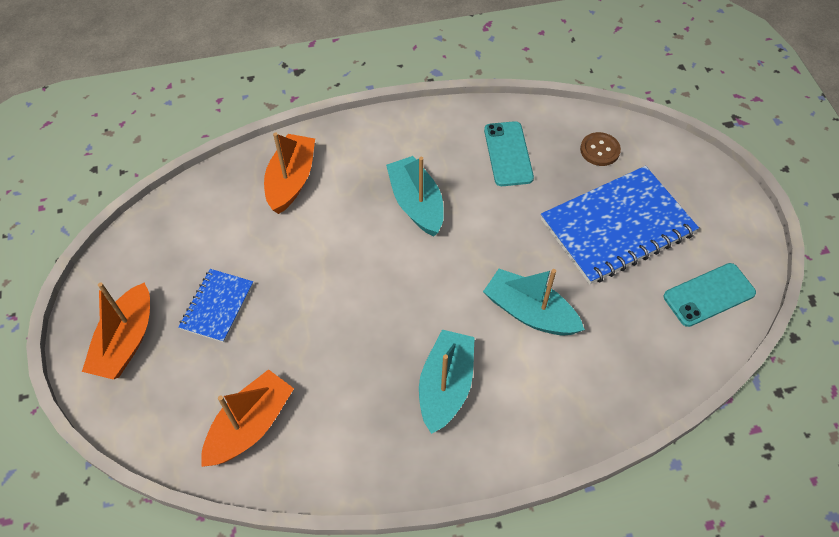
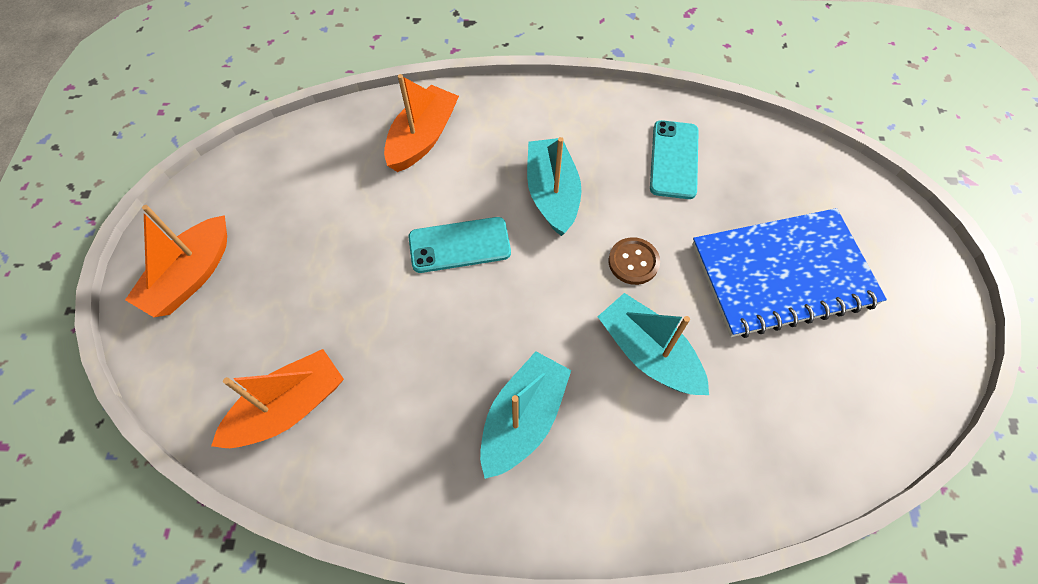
camera: 15 degrees right, 5 degrees up
blue notebook [179,269,253,343] -> none
brown button [580,132,621,166] -> brown button moved to [609,237,660,285]
turquoise phone [664,263,756,327] -> turquoise phone moved to [409,217,511,273]

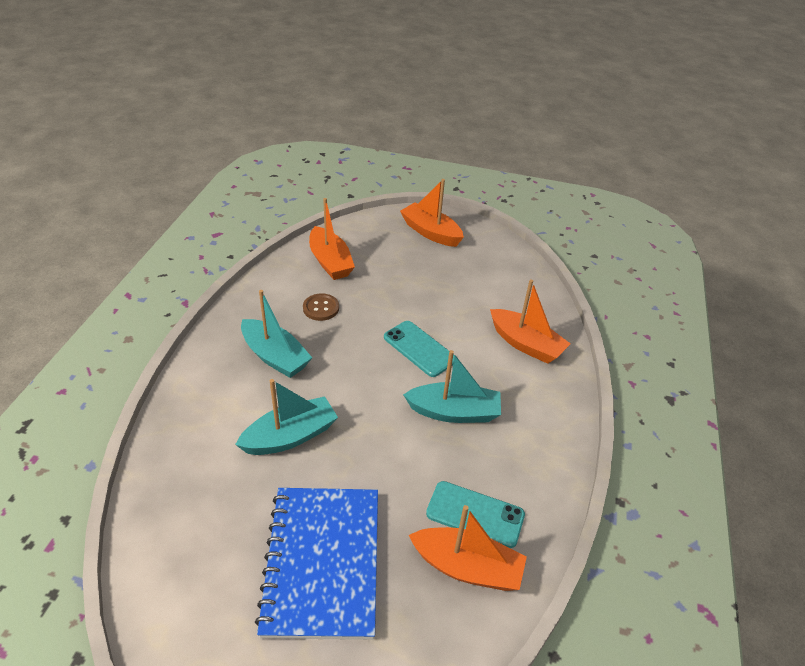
camera: 100 degrees right, 20 degrees down
turquoise phone [409,217,511,273] -> turquoise phone turned 45 degrees counterclockwise [384,321,455,377]
brown button [609,237,660,285] -> brown button moved to [303,293,339,321]
none -> orange boat [409,505,527,591]

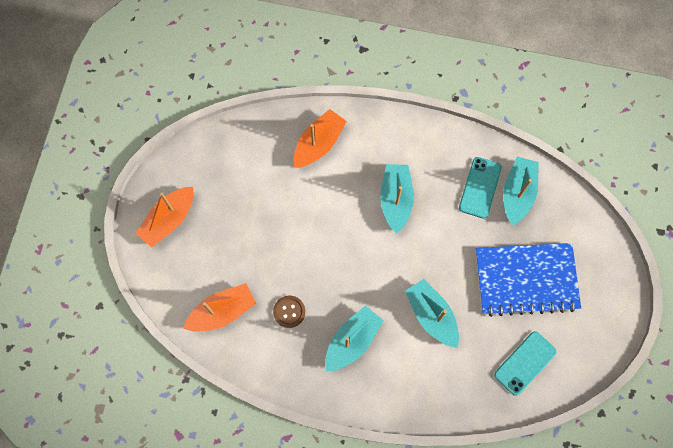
camera: 90 degrees left, 30 degrees up
turquoise phone [384,321,455,377] -> turquoise phone moved to [494,331,557,396]
orange boat [409,505,527,591] -> turquoise boat [503,157,539,225]

